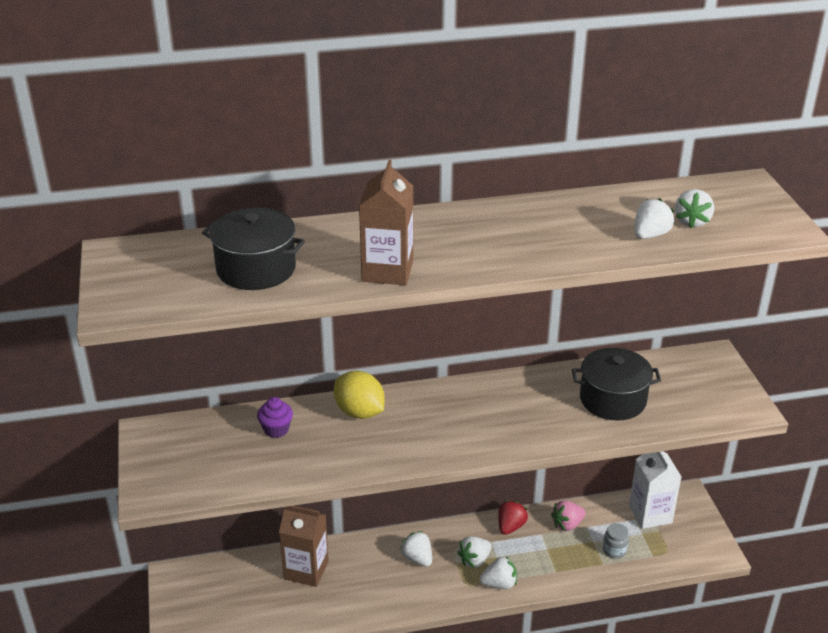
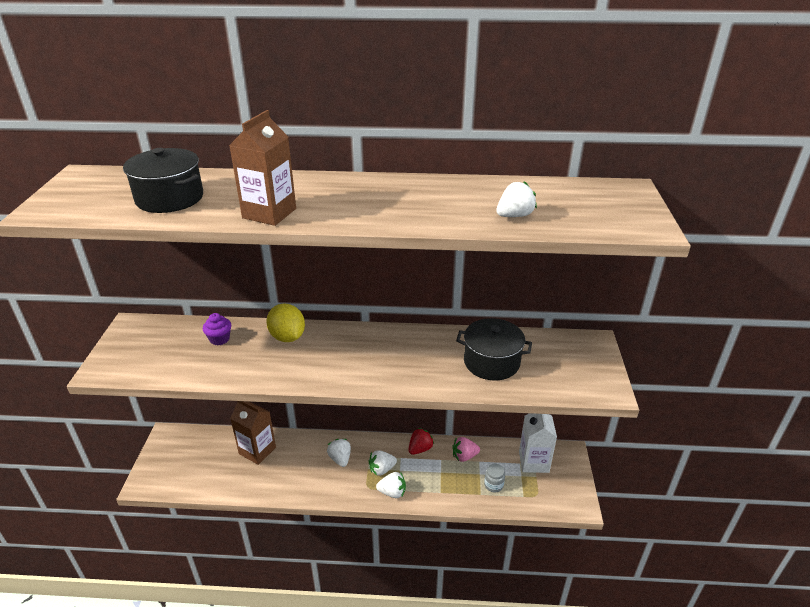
camera: 15 degrees right, 0 degrees up
white strawberry [675,189,714,228] -> none

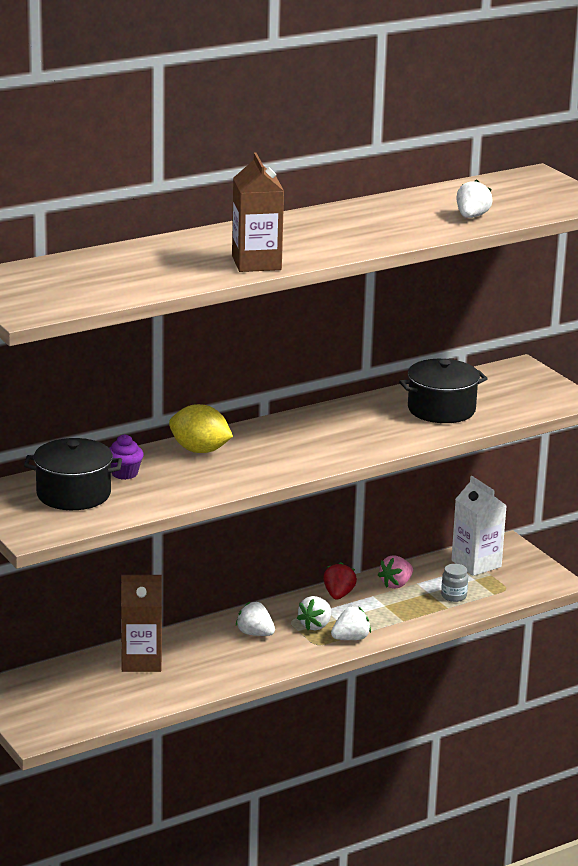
camera: 35 degrees left, 10 degrees down
black pot [123,148,203,213] -> black pot moved to [24,438,122,510]

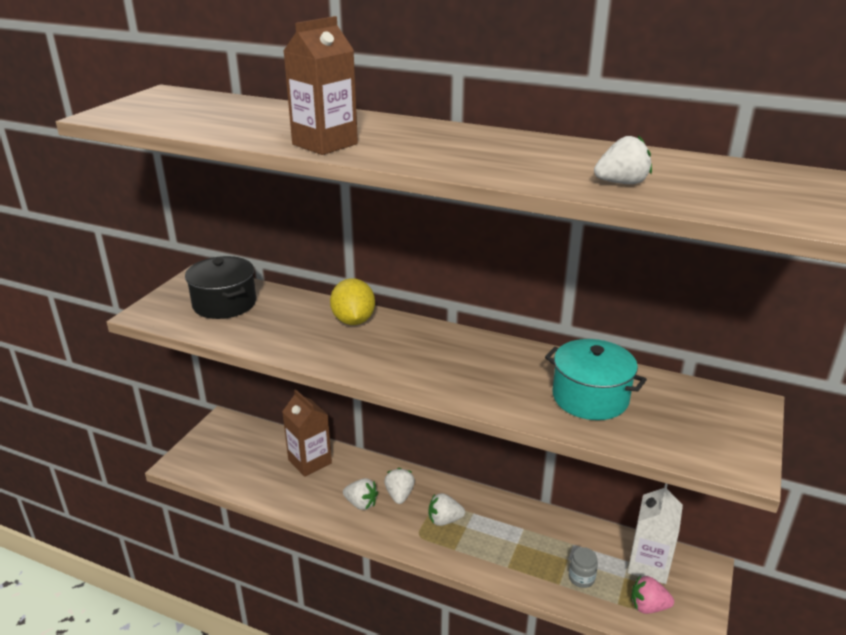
camera: 55 degrees right, 5 degrees up
purple cupcake [109,434,144,480] -> none
red strawberry [323,562,357,599] -> none
white strawberry [331,607,371,640] -> white strawberry moved to [343,478,378,510]
pink strawberry [378,555,413,589] -> pink strawberry moved to [631,575,674,614]
black pot [399,359,488,423] -> turquoise pot [545,339,647,420]

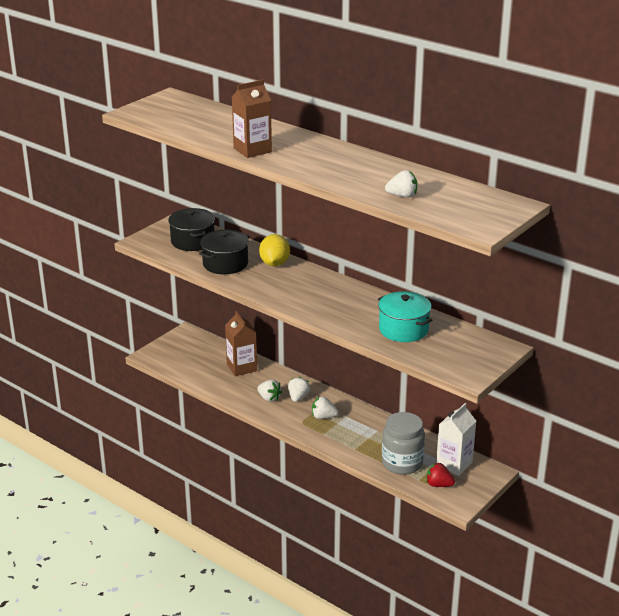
camera: 15 degrees right, 0 degrees up
grey jar [569,547,598,588] -> grey jar [382,412,425,475], size x2.24
pink strawberry [631,575,674,614] -> red strawberry [426,462,455,487]
none -> black pot [199,230,250,274]

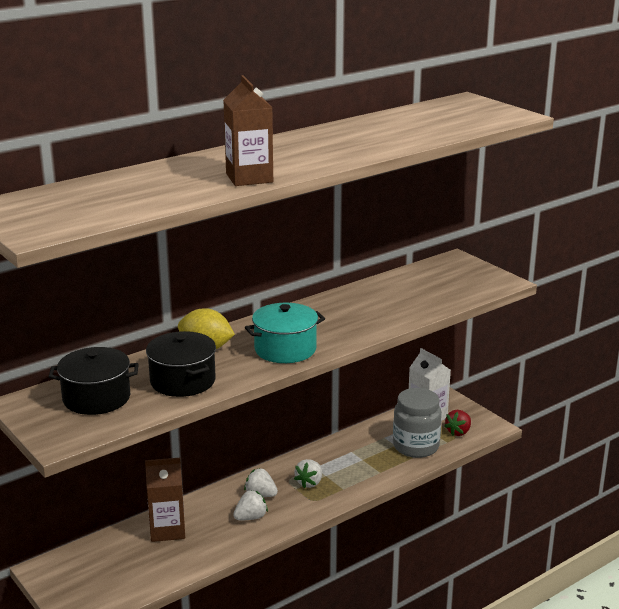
camera: 75 degrees left, 5 degrees down
turquoise pot [378,291,433,342] -> turquoise pot moved to [245,303,325,363]
white strawberry [385,170,417,198] -> none

